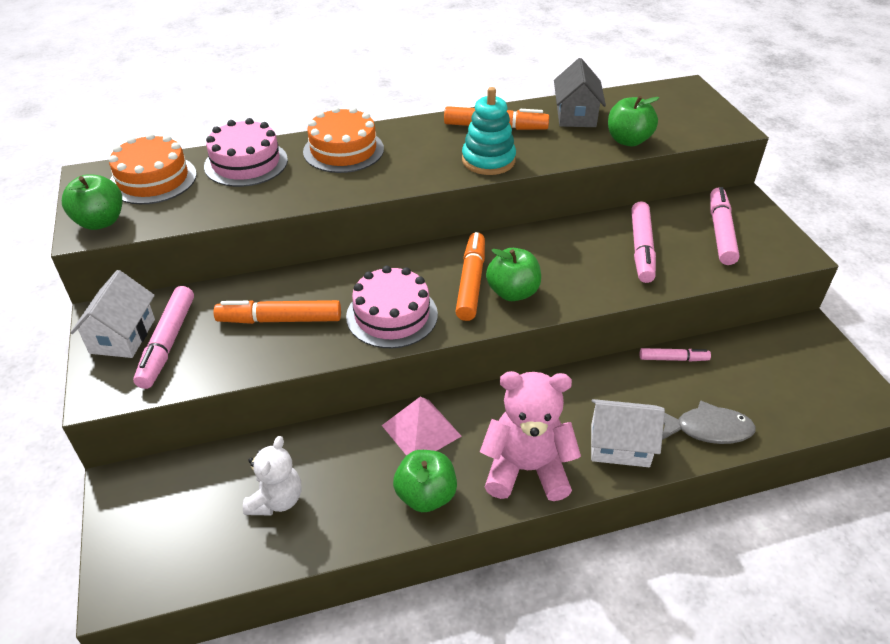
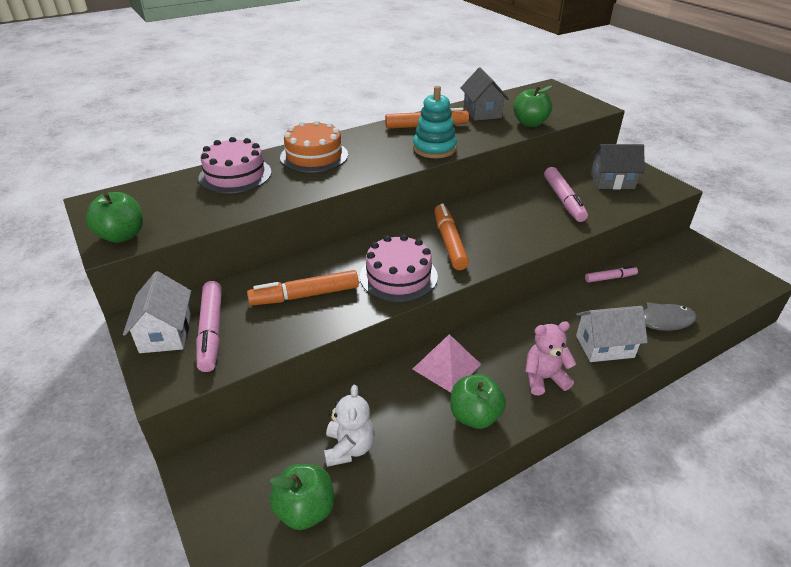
camera: 15 degrees left, 5 degrees down
orange cake [109,133,197,204] -> none
pink teddy bear [480,371,581,501] -> pink teddy bear [525,321,576,395], size x0.64
green apple [486,248,541,301] -> green apple moved to [269,464,334,530]
pink marker [710,187,739,265] -> grey house [591,144,645,189]

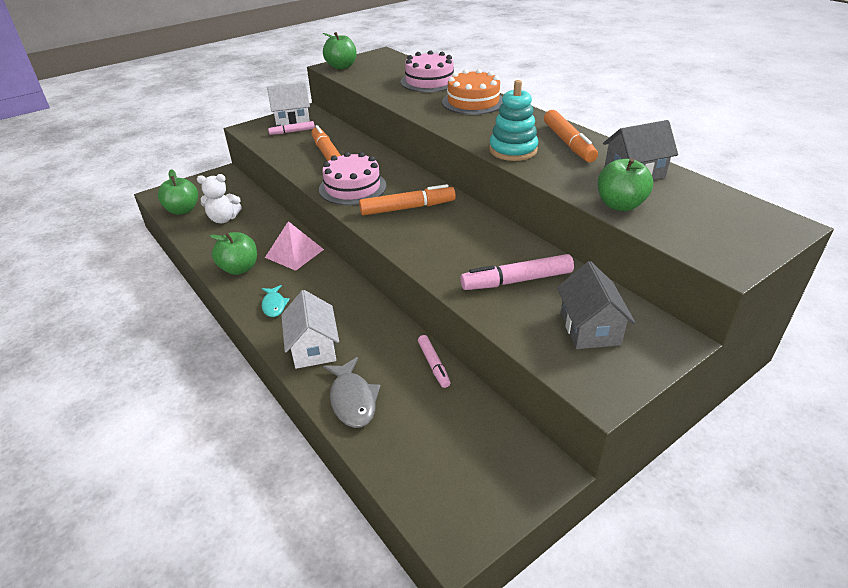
camera: 85 degrees right, 0 degrees up
pink marker [196,281,222,372] -> pink marker [268,121,315,135], size x0.59
pink teddy bear [525,321,576,395] -> turquoise fish [262,285,290,317]

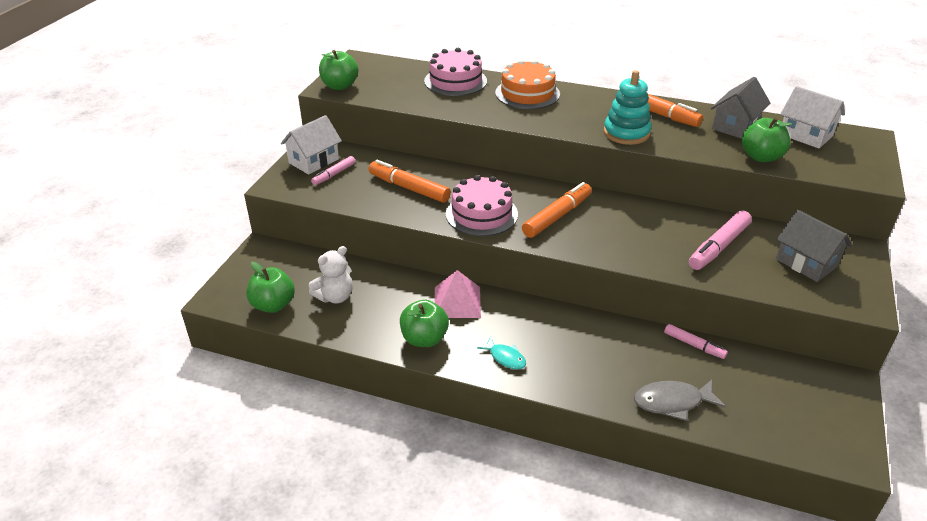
camera: 35 degrees left, 0 degrees up
white house [281,290,339,369] -> white house moved to [780,86,845,148]
grey fish [323,357,380,428] -> grey fish turned 135 degrees clockwise [634,380,726,421]

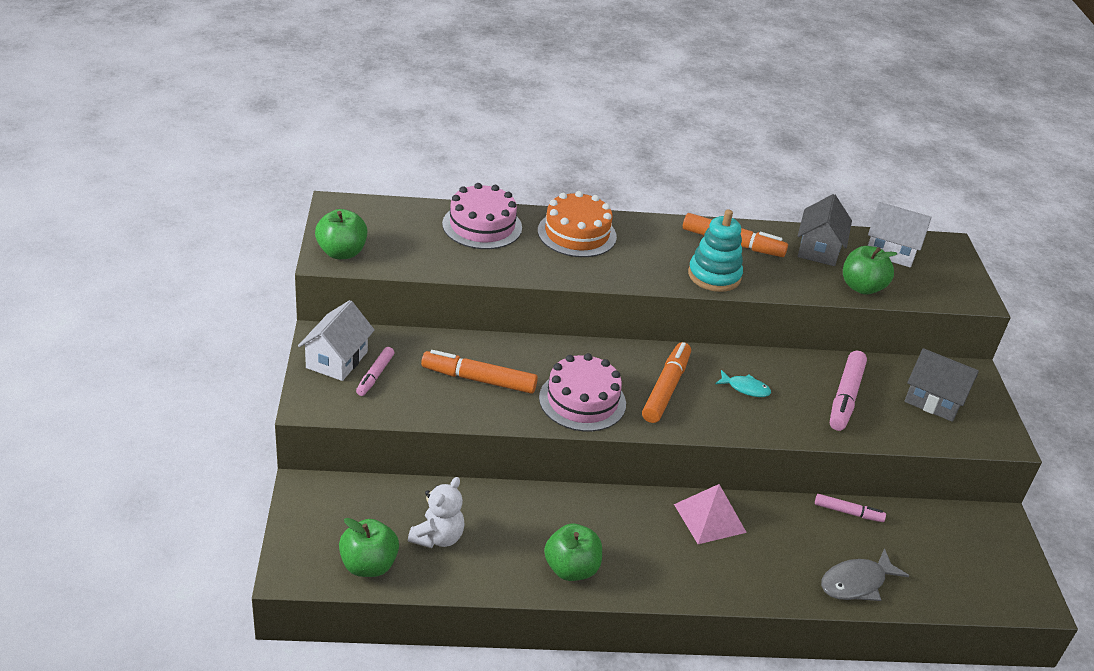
camera: 25 degrees left, 0 degrees up
pink pyramid [434,270,481,318] -> pink pyramid moved to [674,484,747,544]
turquoise fish [477,337,526,369] -> turquoise fish moved to [715,370,771,397]

